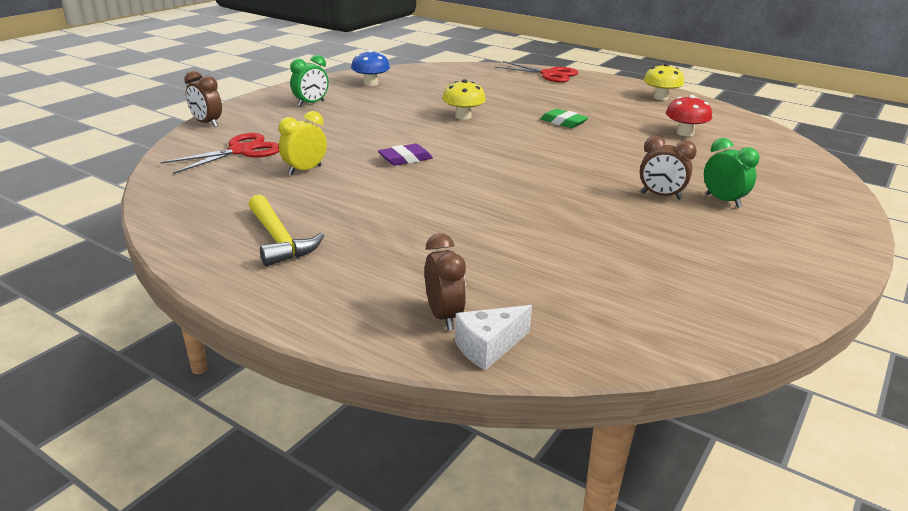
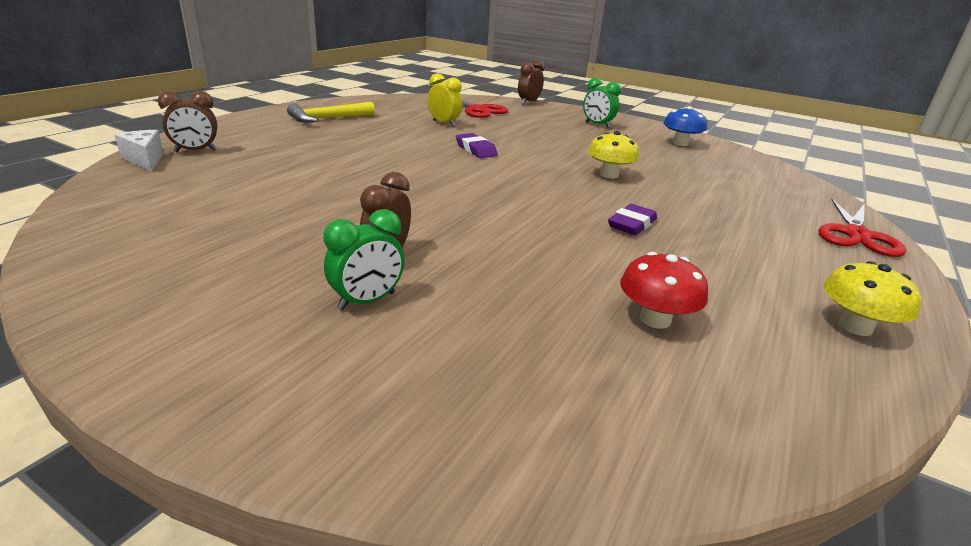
camera: 85 degrees right, 0 degrees up
green eraser [540,109,588,128] -> purple eraser [608,204,657,235]

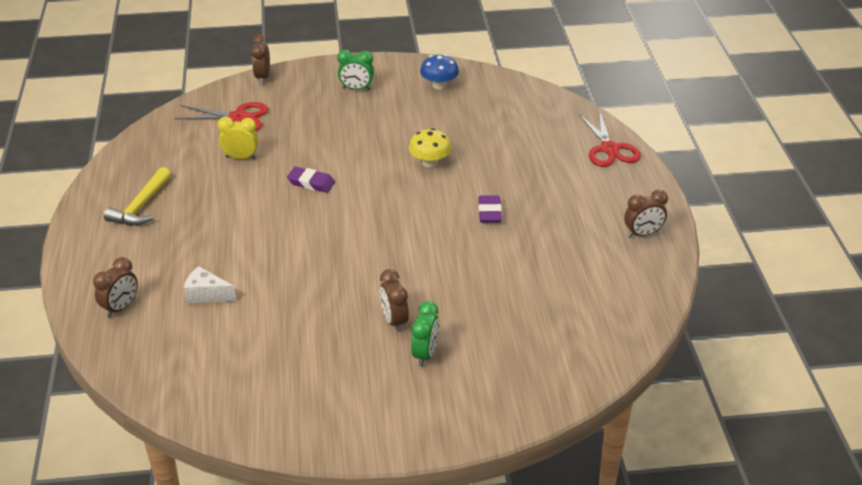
camera: 35 degrees left, 10 degrees up
white cheese [115,130,164,171] -> white cheese moved to [184,266,236,303]
red mushroom [620,252,708,329] -> none
yellow mushroom [824,261,921,336] -> brown clock [624,190,668,238]

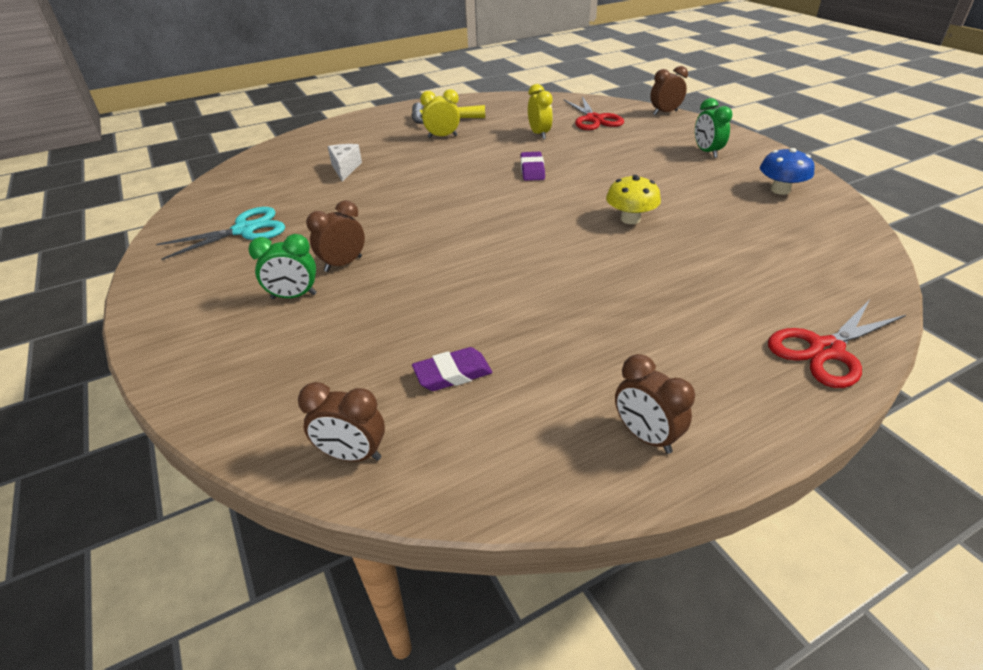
camera: 70 degrees right, 0 degrees up
brown clock [93,257,138,318] -> brown clock moved to [298,382,385,462]
purple eraser [478,196,502,223] -> purple eraser moved to [412,347,492,391]
none -> turquoise scissors [156,207,286,260]
none -> yellow clock [420,89,460,138]

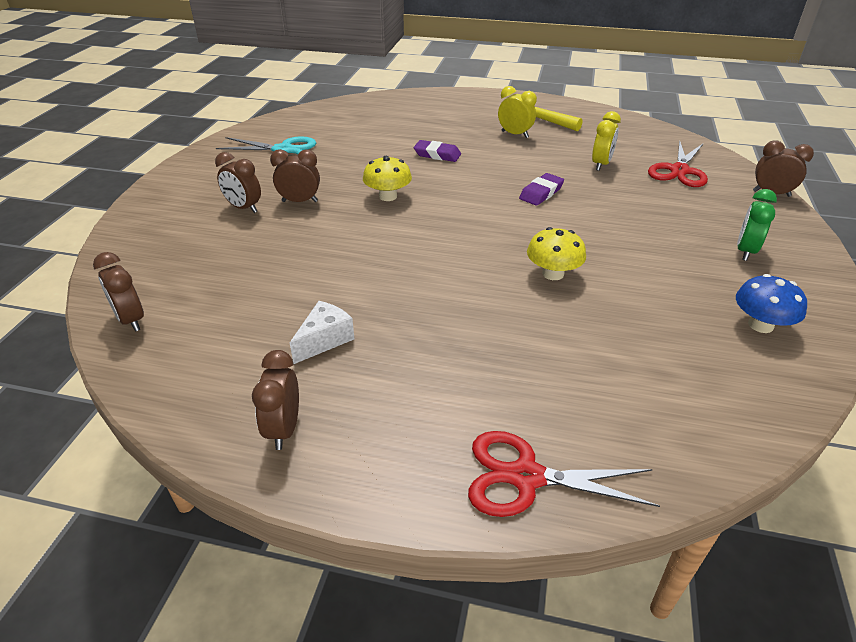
camera: 40 degrees right, 0 degrees up
green clock [248,234,317,299] -> brown clock [215,152,261,213]
white cheese [328,144,362,182] -> white cheese moved to [290,301,354,364]
purple eraser [412,347,492,391] -> purple eraser moved to [414,140,461,162]
none -> yellow mushroom [363,156,412,201]

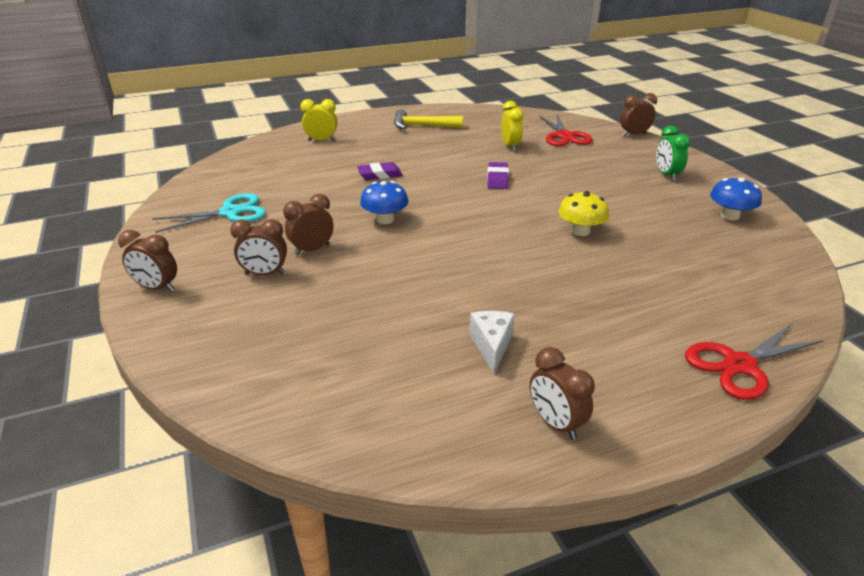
camera: 35 degrees left, 5 degrees down
brown clock [93,252,144,332] -> brown clock moved to [118,230,177,292]
yellow mushroom [363,156,412,201] -> blue mushroom [360,181,408,224]
yellow clock [498,86,537,138] -> yellow clock moved to [300,99,337,141]

